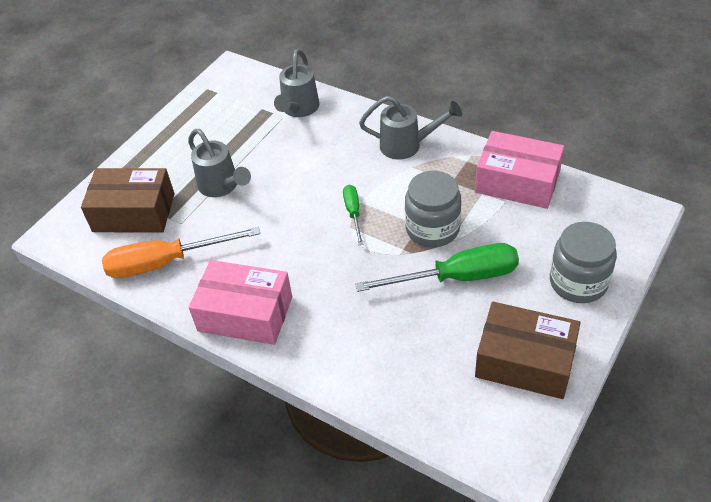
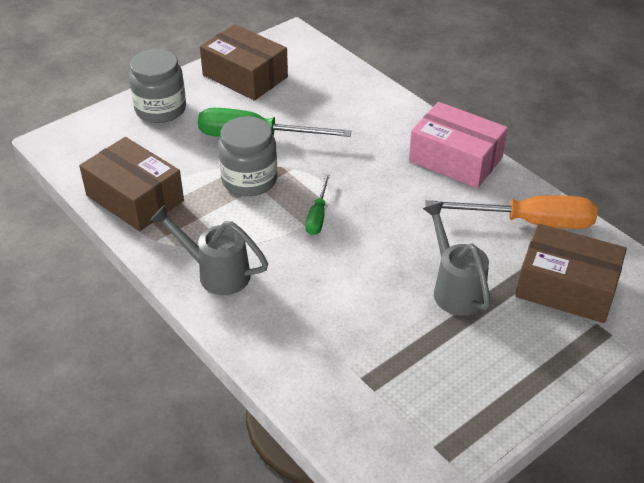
camera: 165 degrees left, 5 degrees down
grey watering can [274,49,320,117] -> none
pink box [475,131,564,209] -> brown box [79,137,184,231]

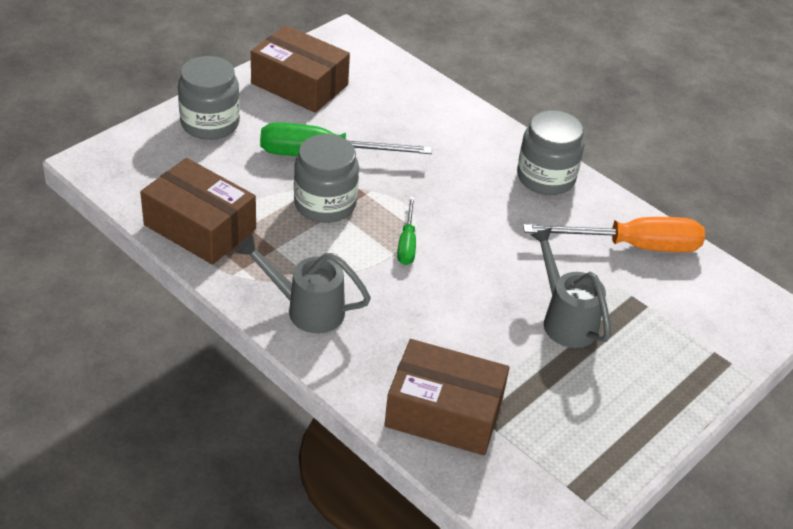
camera: 10 degrees left, 0 degrees up
pink box [409,102,508,188] -> grey jar [517,110,584,195]
brown box [515,224,627,323] -> brown box moved to [384,339,510,455]

